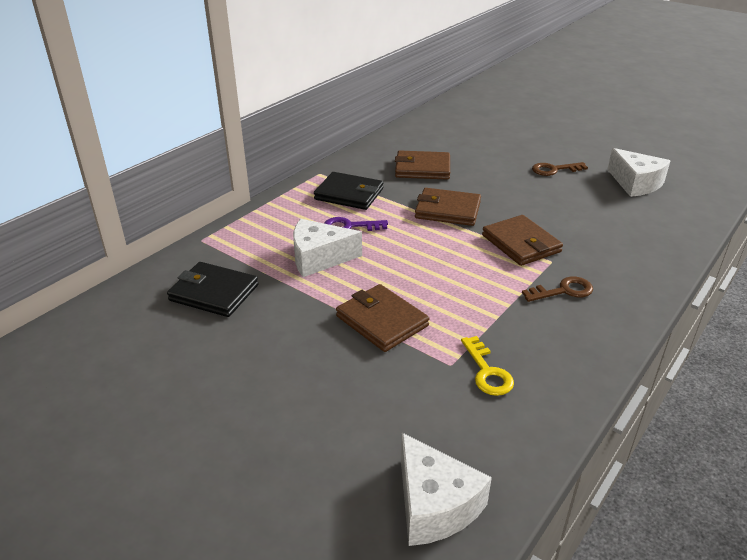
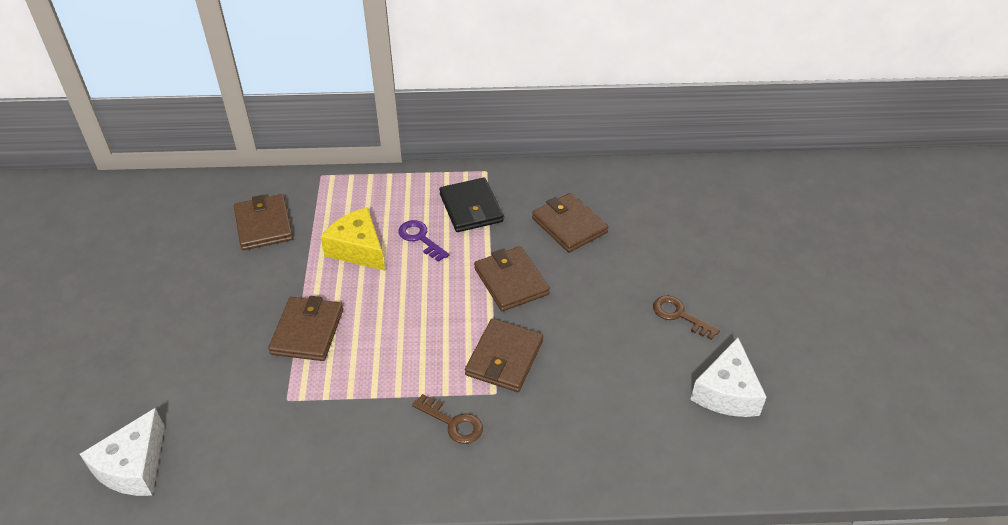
camera: 50 degrees right, 10 degrees up
black wallet [167,262,258,317] -> brown wallet [234,194,293,250]
white cheese [293,219,362,277] -> yellow cheese [321,207,385,271]
yellow key [461,336,514,396] -> none

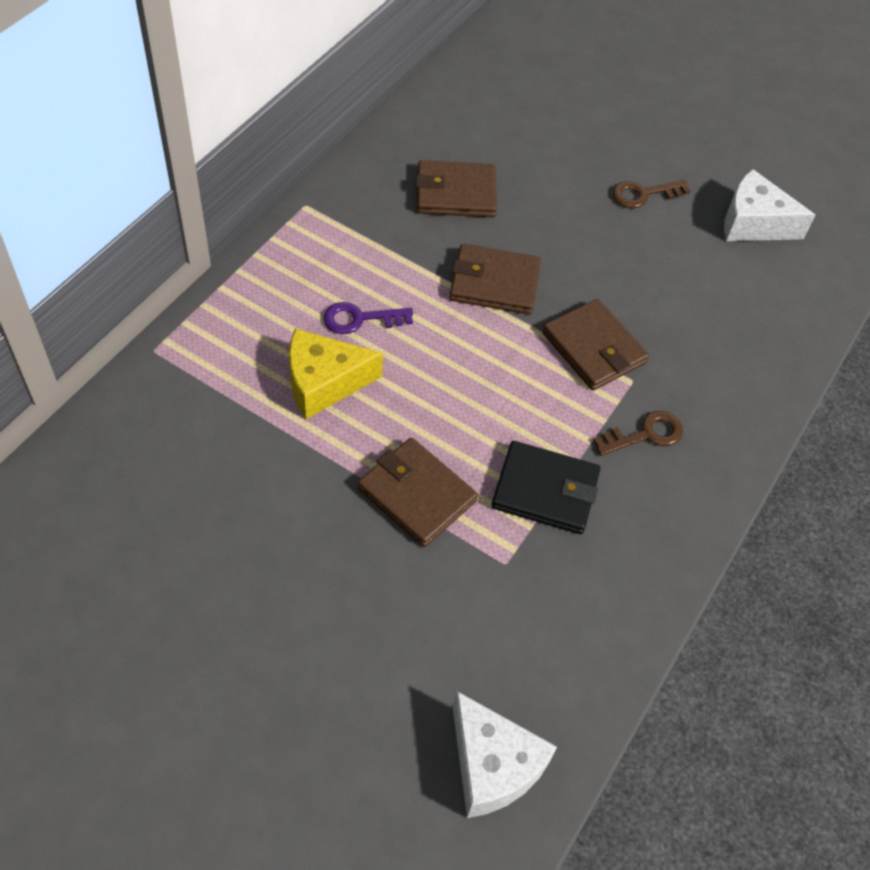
camera: 60 degrees left, 10 degrees up
brown wallet [234,194,293,250] -> none
black wallet [439,178,504,232] -> black wallet moved to [491,441,600,534]
white cheese [690,338,766,417] -> white cheese turned 150 degrees clockwise [724,169,815,241]

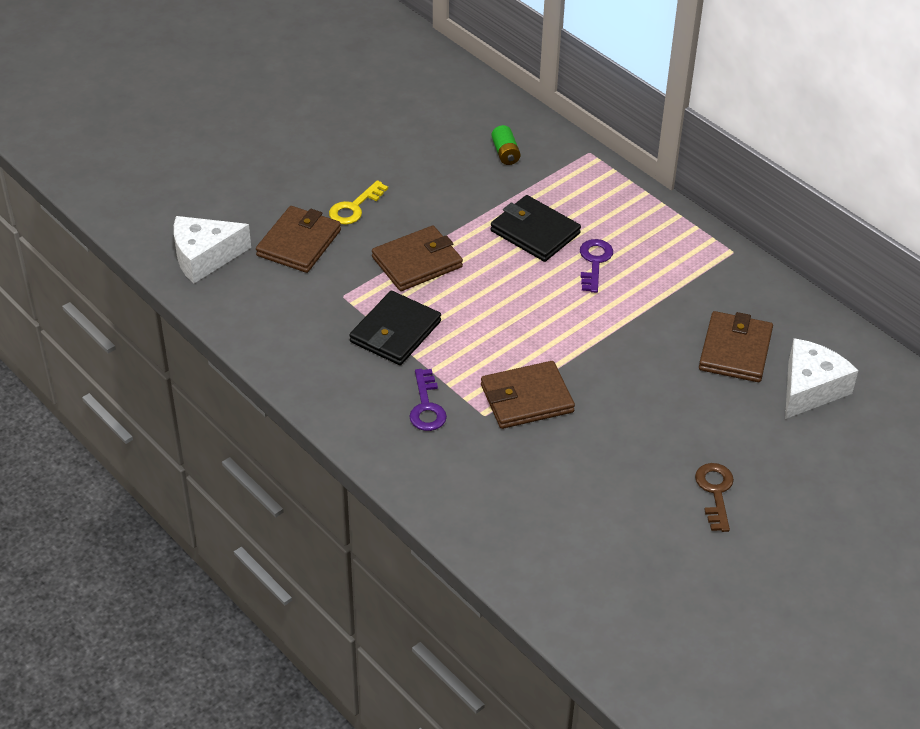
camera: 110 degrees right, 10 degrees down
yellow cheese [289,328,383,419] -> black wallet [490,195,581,262]
brown wallet [449,244,541,314] -> brown wallet moved to [256,206,341,273]
brown key [593,411,683,456] -> purple key [409,369,447,431]
white cheese [724,169,815,241] -> white cheese moved to [785,338,858,419]
none -> yellow key [329,180,388,225]
none -> green battery [491,125,521,165]

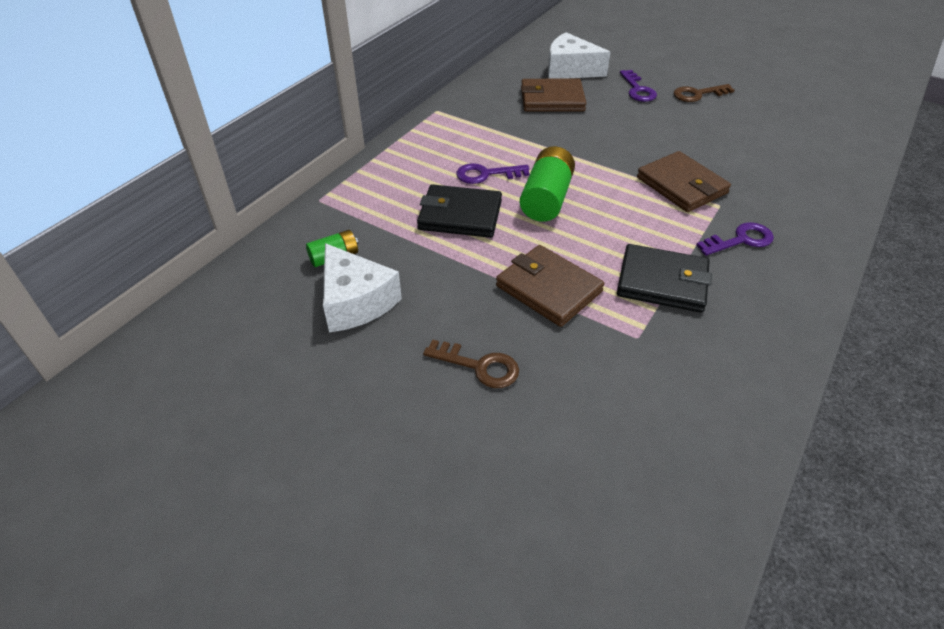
camera: 105 degrees left, 0 degrees up
white cheese [174,216,251,283] -> white cheese moved to [323,243,402,332]
brown wallet [256,206,341,273] -> none
yellow key [329,180,388,225] -> brown key [423,339,519,388]
black wallet [490,195,581,262] -> black wallet turned 75 degrees clockwise [417,184,502,238]
none -> green battery [520,146,575,222]
none -> purple key [620,70,657,102]

